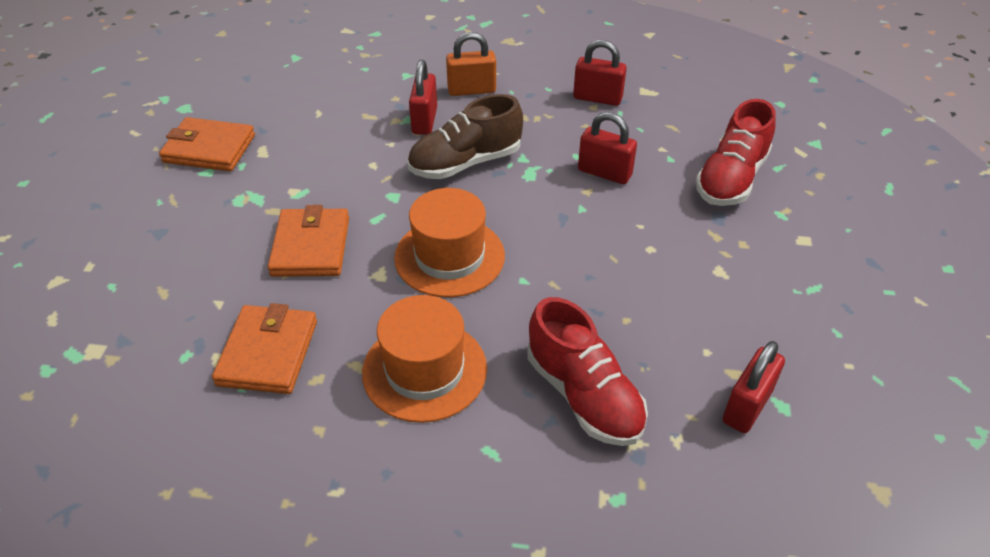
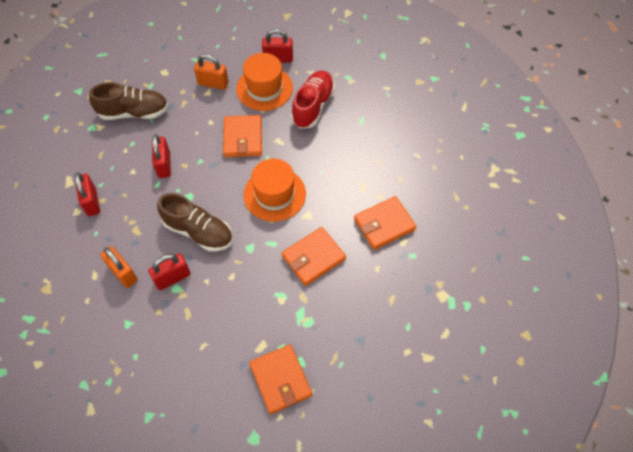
camera: 125 degrees left, 15 degrees up
orange hat [362,295,487,423] -> orange hat moved to [236,53,293,111]
red shoe [695,99,776,206] -> brown shoe [89,82,168,120]
none -> orange padlock [194,54,229,90]
none -> orange wallet [223,115,262,157]

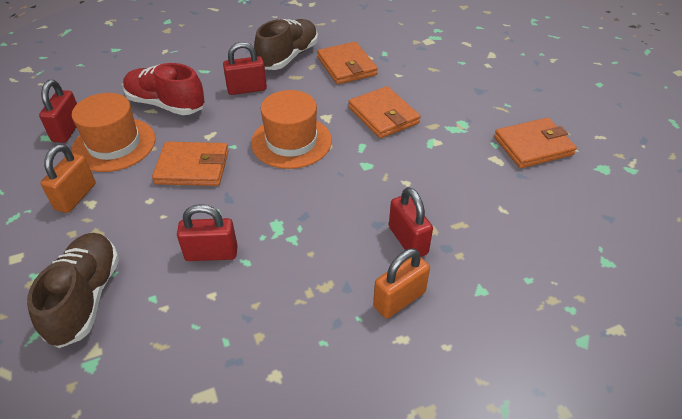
camera: 85 degrees left, 15 degrees down
red padlock [75,173,100,216] -> red padlock moved to [223,42,267,95]
brown shoe [157,193,233,252] -> brown shoe moved to [254,19,318,70]

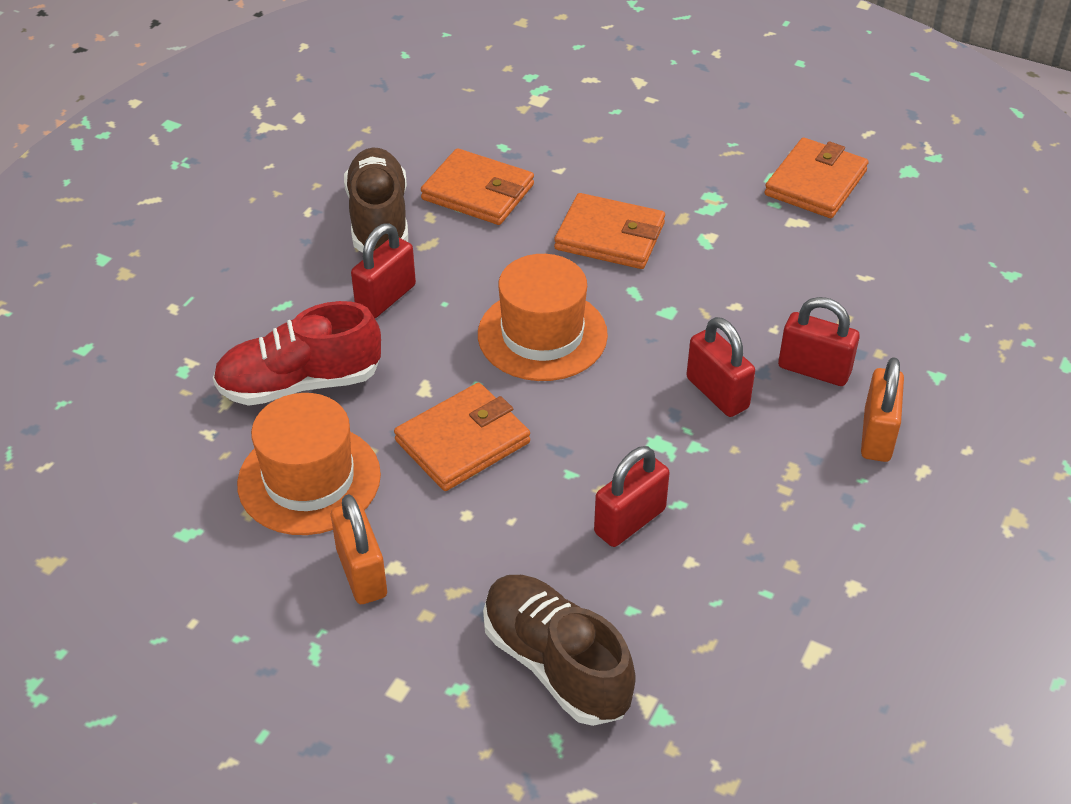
camera: 40 degrees left, 0 degrees up
red padlock [39,80,77,143] -> red padlock moved to [686,317,755,417]

